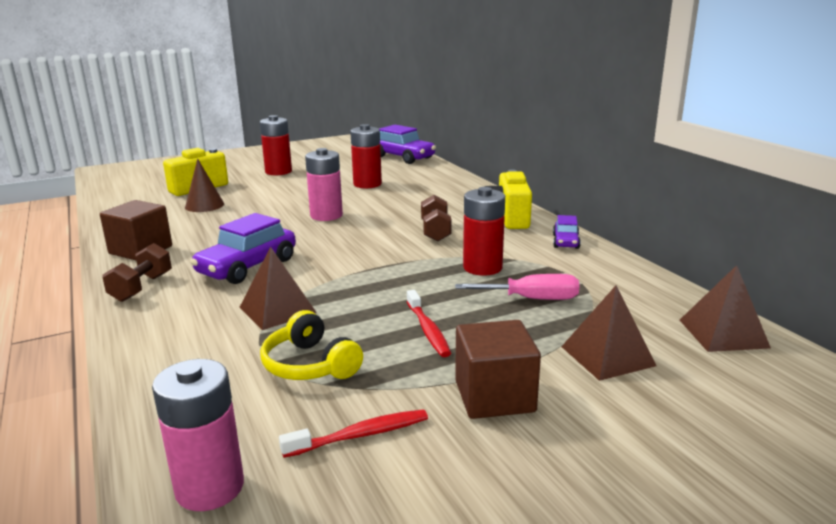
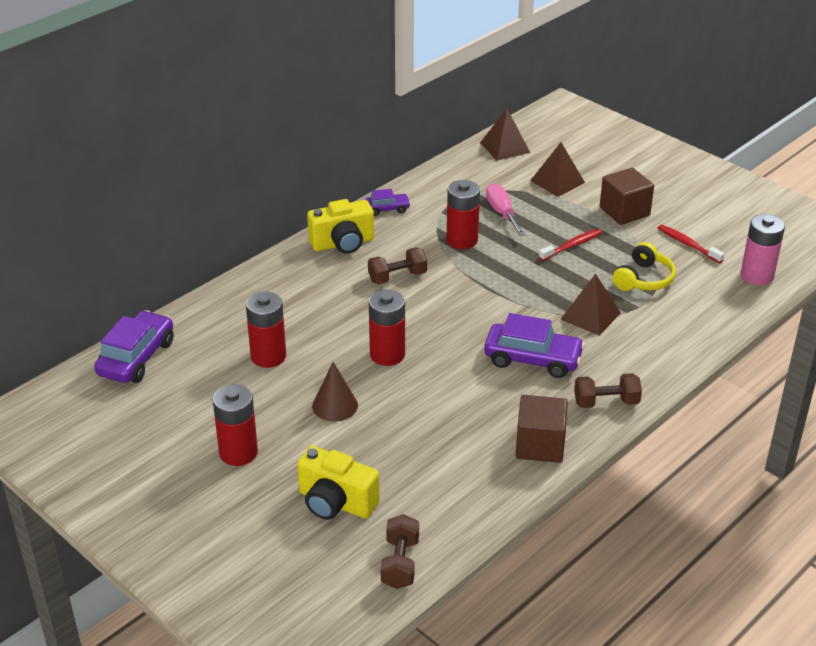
camera: 110 degrees left, 15 degrees up
brown cone [185,158,224,212] -> brown cone moved to [312,362,358,422]
pink battery [305,148,343,221] -> red battery [369,290,405,366]
none -> brown dumbbell [381,514,419,589]

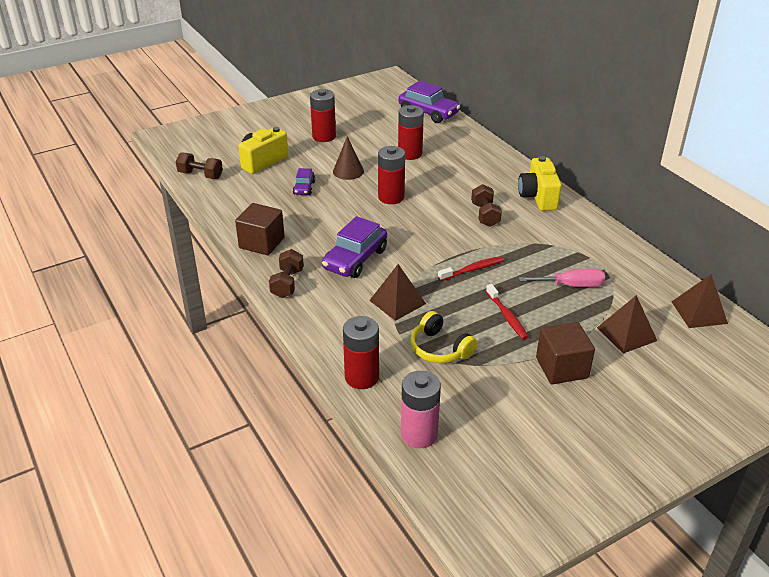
camera: 105 degrees right, 0 degrees up
purple car [365,189,411,216] -> purple car moved to [293,168,315,195]
red battery [446,180,480,249] -> red battery moved to [343,316,379,389]
red toothbrush [658,224,725,263] -> red toothbrush moved to [438,256,504,281]

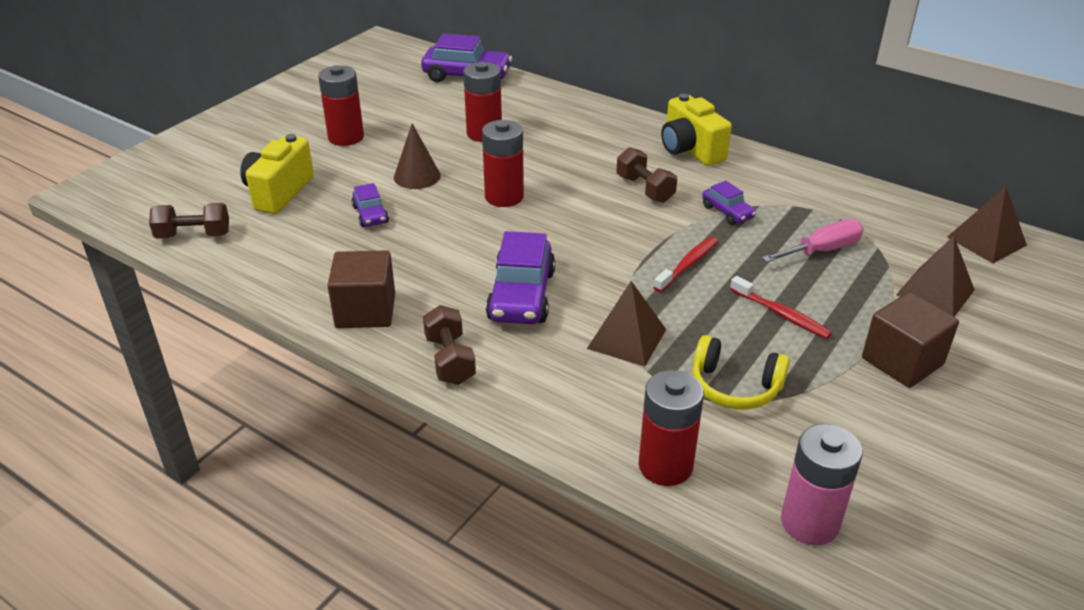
camera: 25 degrees left, 0 degrees up
none -> purple car [702,181,756,225]

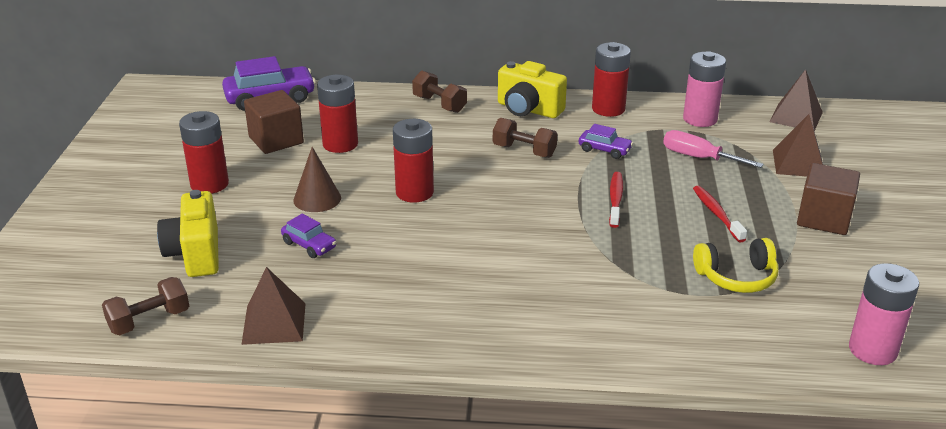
camera: 30 degrees left, 5 degrees down
brown cube [327,250,395,328] -> brown cube moved to [244,90,304,154]
brown dumbbell [423,305,476,385] -> brown dumbbell moved to [412,71,467,113]
purple car [486,231,555,324] -> none
brown pyramid [587,281,666,367] -> brown pyramid moved to [241,267,306,345]
red battery [638,370,704,486] -> red battery moved to [592,42,631,117]
red toothbrush [730,276,832,339] -> red toothbrush turned 120 degrees counterclockwise [693,186,747,243]
pink screwdriver [762,219,864,262] -> pink screwdriver turned 90 degrees counterclockwise [663,130,764,168]
none -> pink battery [683,51,726,127]

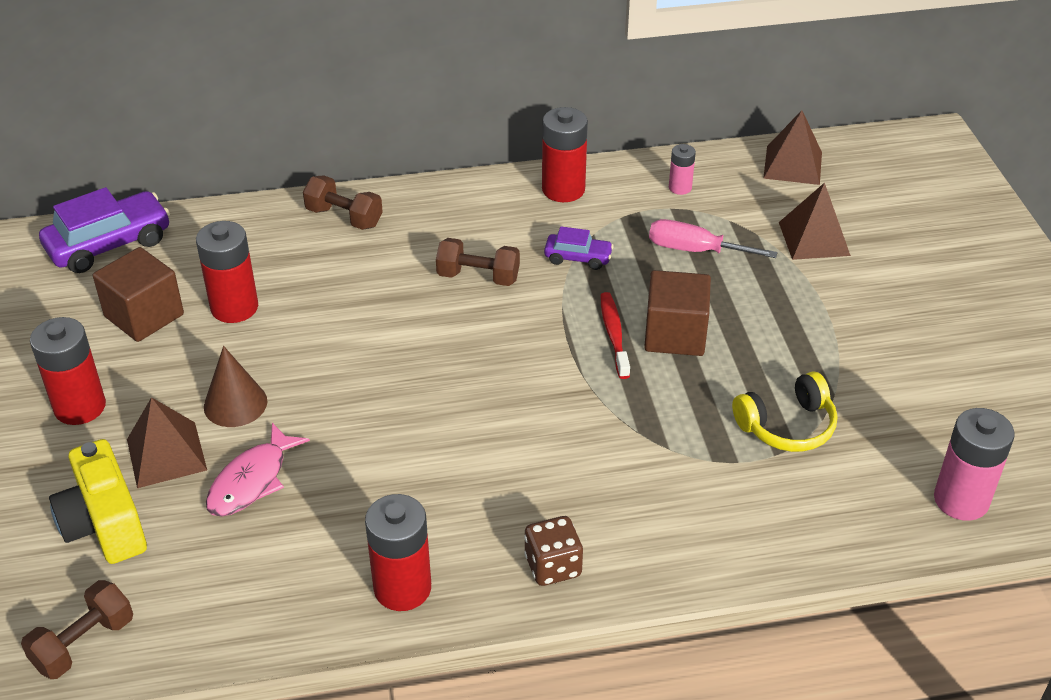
camera: 15 degrees left, 10 degrees up
brown pyramid [241,267,306,345] -> brown pyramid moved to [127,397,207,488]
purple car [281,214,337,258] -> pink fish [206,423,310,516]
red battery [393,119,434,203] -> red battery moved to [365,494,431,611]
yellow camera [498,61,567,118] -> none
pink battery [683,51,726,127] -> pink battery [669,144,696,195], size x0.54
red toothbrush [693,186,747,243] -> none
brown cube [797,163,860,235] -> brown cube moved to [644,270,711,356]
none -> brown dice [524,516,583,586]

